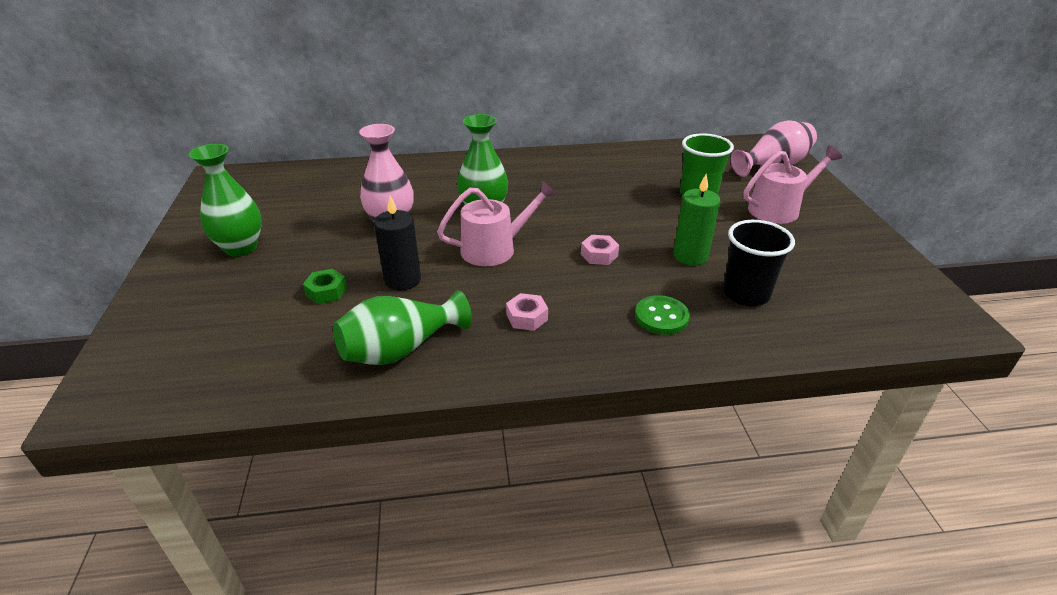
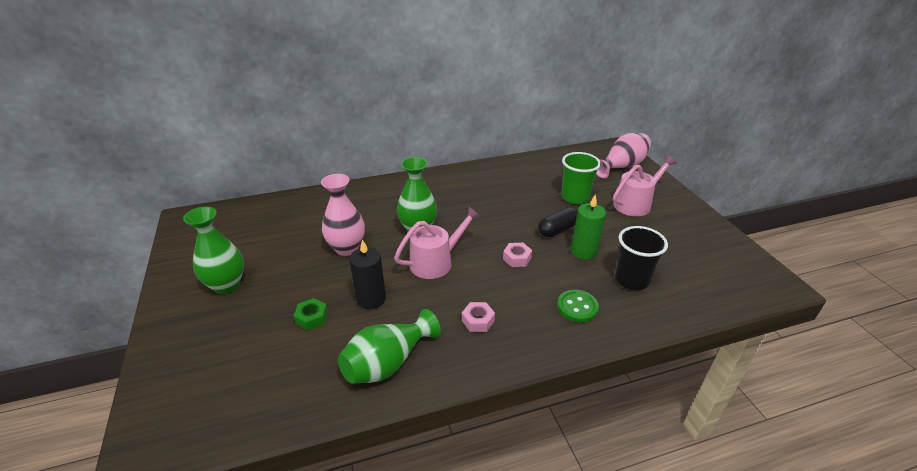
camera: 10 degrees left, 0 degrees up
none -> black capsule [538,207,578,237]

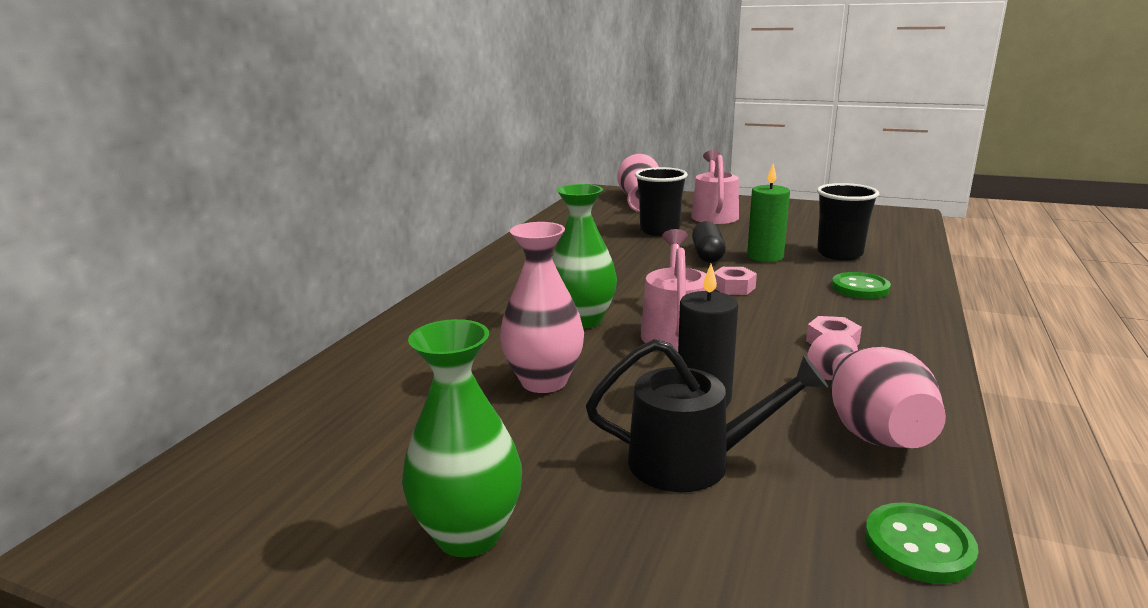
camera: 50 degrees left, 15 degrees down
green nut [294,298,328,331] -> black watering can [586,339,828,492]
green vase [338,309,441,384] -> pink vase [807,331,946,448]
green cup [561,152,601,204] -> black cup [635,167,688,236]
none -> green button [865,502,979,584]

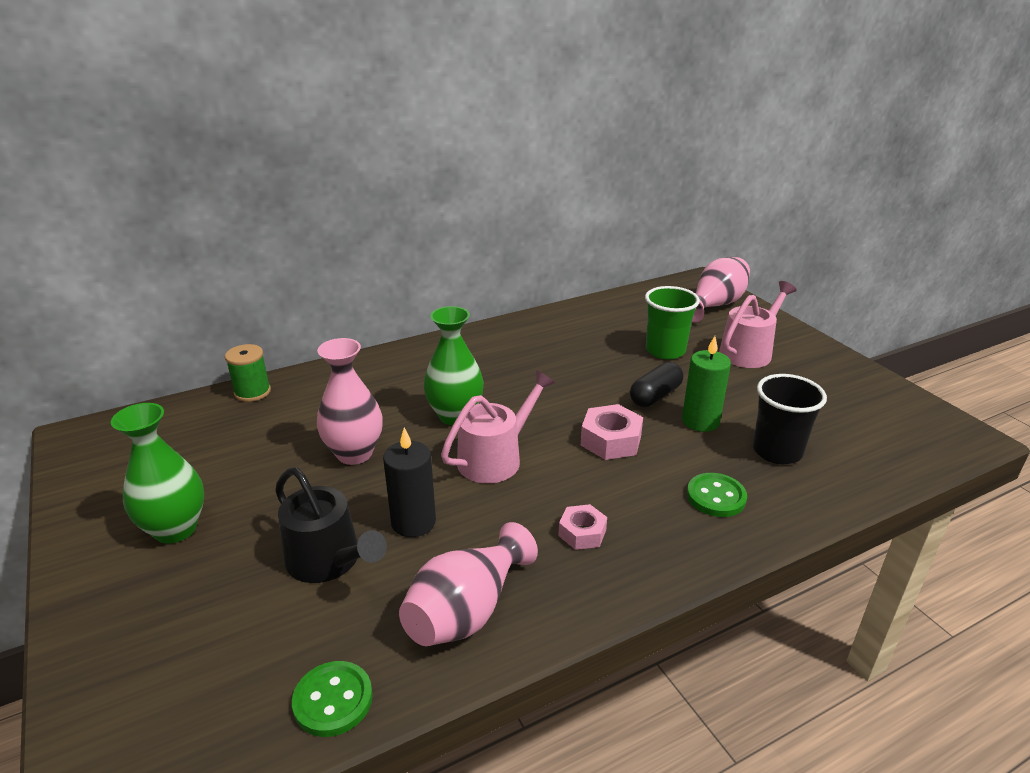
camera: 40 degrees right, 10 degrees up
black cup [635,167,688,236] -> green cup [645,286,700,360]
pink nut [714,267,757,295] -> pink nut [581,404,643,460], size x1.53
none -> green spool [225,344,271,402]

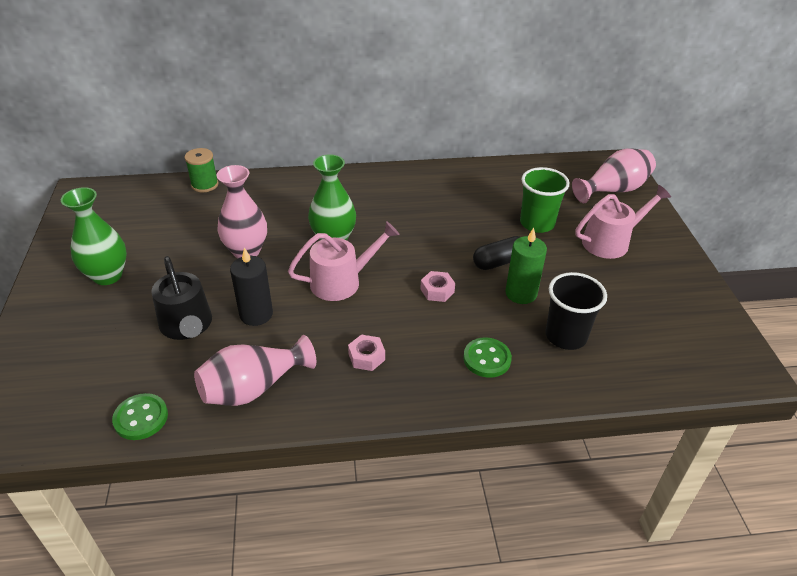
camera: 20 degrees right, 10 degrees up
pink nut [581,404,643,460] -> pink nut [420,271,455,302], size x0.65

